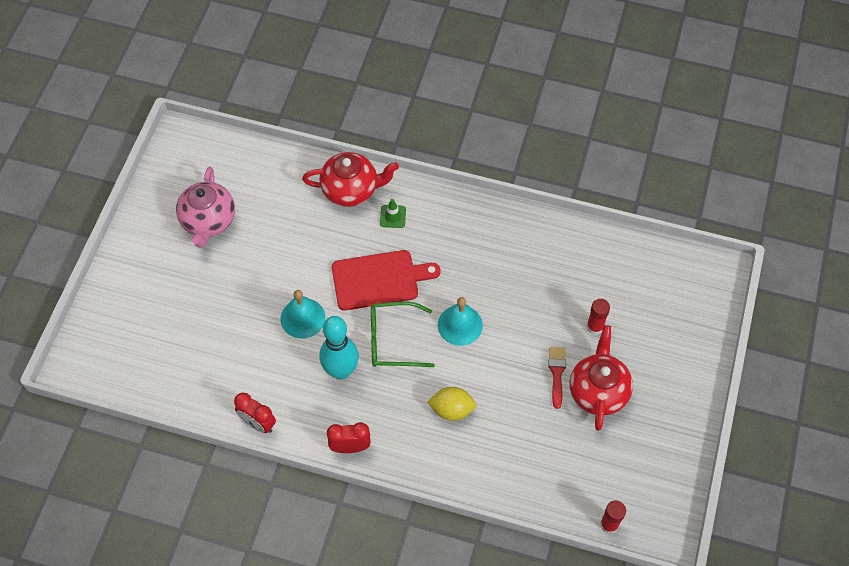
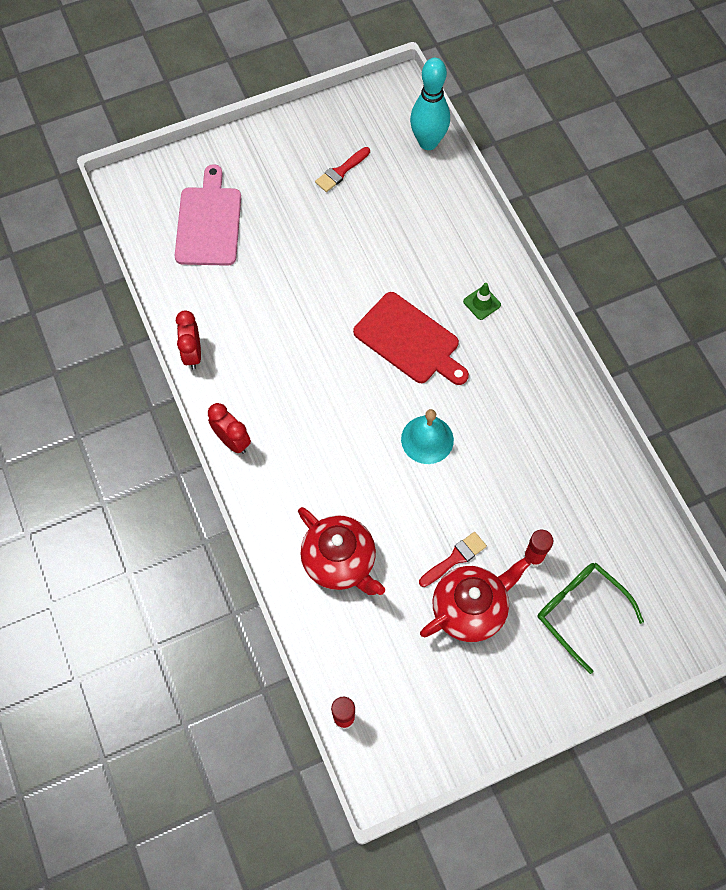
camera: 50 degrees right, 5 degrees up
pink teapot [176,167,235,248] -> red brush [315,147,370,192]
turquoise bell [281,290,325,339] -> none
red teapot [302,152,399,207] -> red teapot moved to [298,507,385,595]
turquoise bowling pin [320,316,359,380] -> turquoise bowling pin moved to [410,58,450,150]
green glasses [371,301,435,367] -> green glasses moved to [538,563,644,674]
yellow lemon [428,387,476,421] -> none
none -> pink cutting board [174,164,241,266]

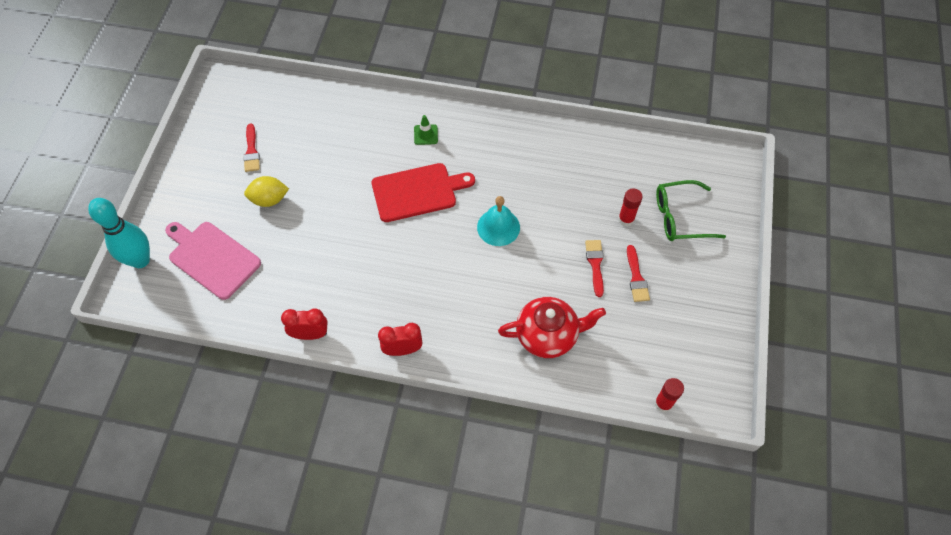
camera: 55 degrees left, 5 degrees down
red clock [176,310,201,370] -> red clock turned 150 degrees clockwise [281,308,328,340]
turquoise bowling pin [410,58,450,150] -> turquoise bowling pin moved to [88,198,150,268]
red teapot [420,558,531,642] -> red brush [627,245,650,302]
none -> yellow lemon [244,176,289,207]

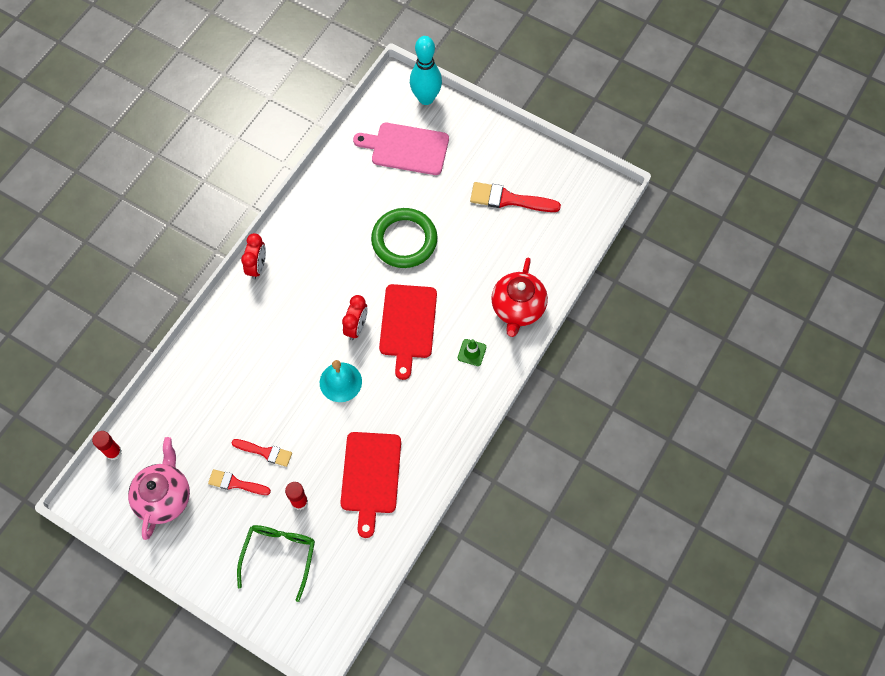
camera: 110 degrees right, 5 degrees up
pink cutting board [165,222,261,300] -> pink cutting board turned 135 degrees counterclockwise [353,123,449,175]
red brush [243,123,260,172] -> red brush [470,182,561,212], size x1.59
yellow lemon [244,176,289,207] -> none
red clock [281,308,328,340] -> red clock moved to [342,295,368,340]
red teapot [498,297,606,358] -> red teapot moved to [491,258,548,337]
none -> pink teapot [128,437,190,540]
none -> red cutting board [340,432,401,538]
none -> green ring [371,208,438,268]

